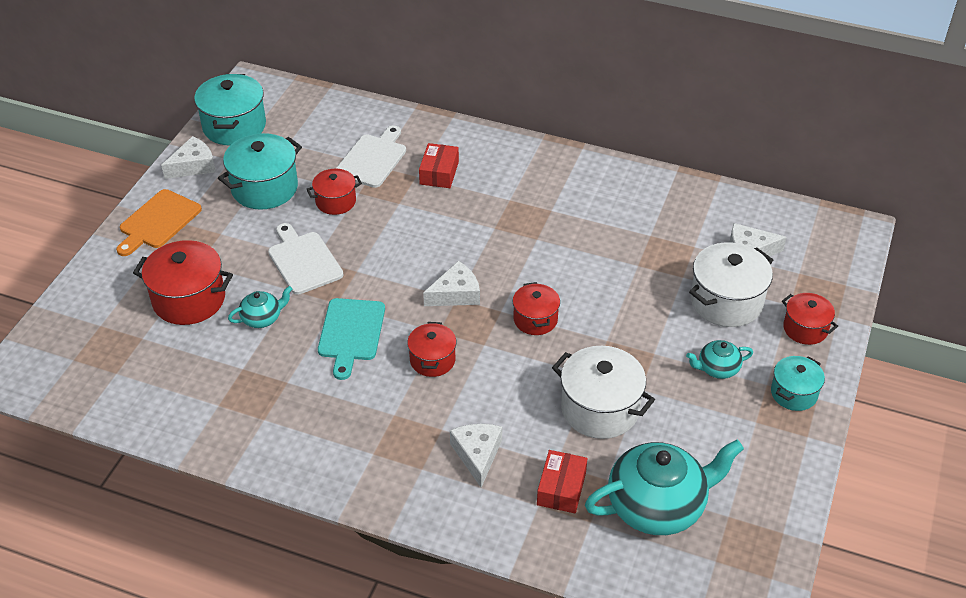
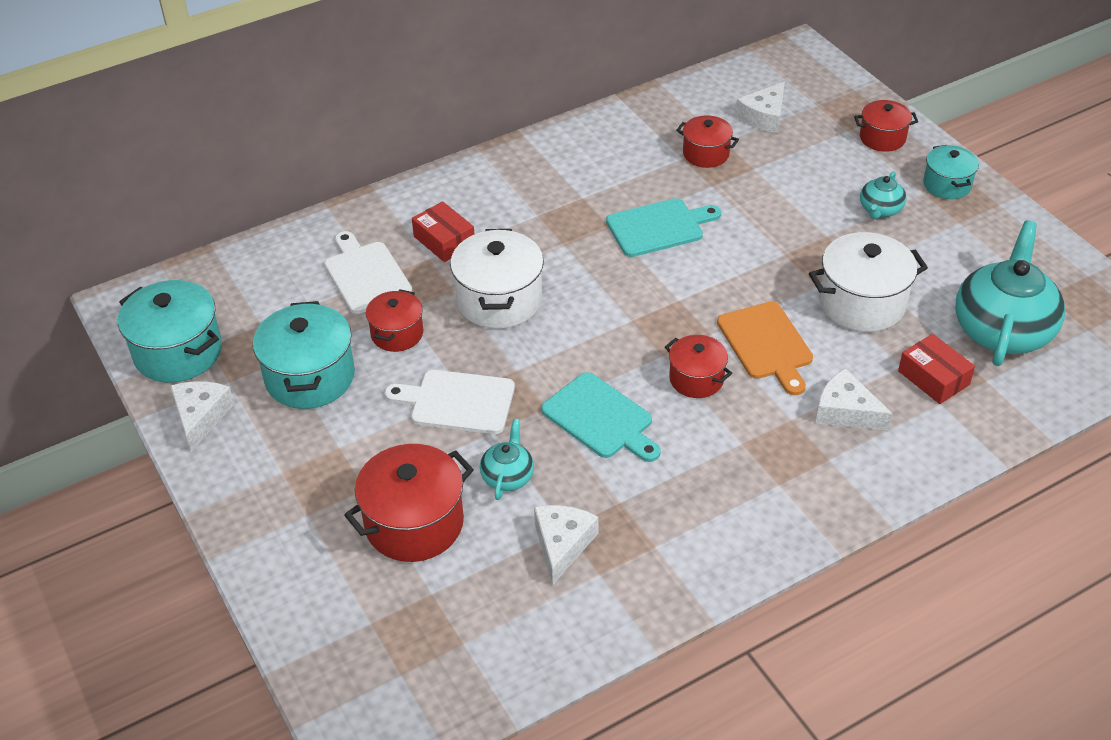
camera: 50 degrees left, 0 degrees up
orange cutting board [116,189,202,256] -> orange cutting board moved to [717,302,813,395]
white cheese [423,261,480,306] -> white cheese moved to [534,505,599,585]
red pot [513,282,560,335] -> red pot moved to [676,115,739,168]
white pot [689,242,773,327] -> white pot moved to [450,229,544,329]
none -> turquoise cutting board [606,198,721,257]

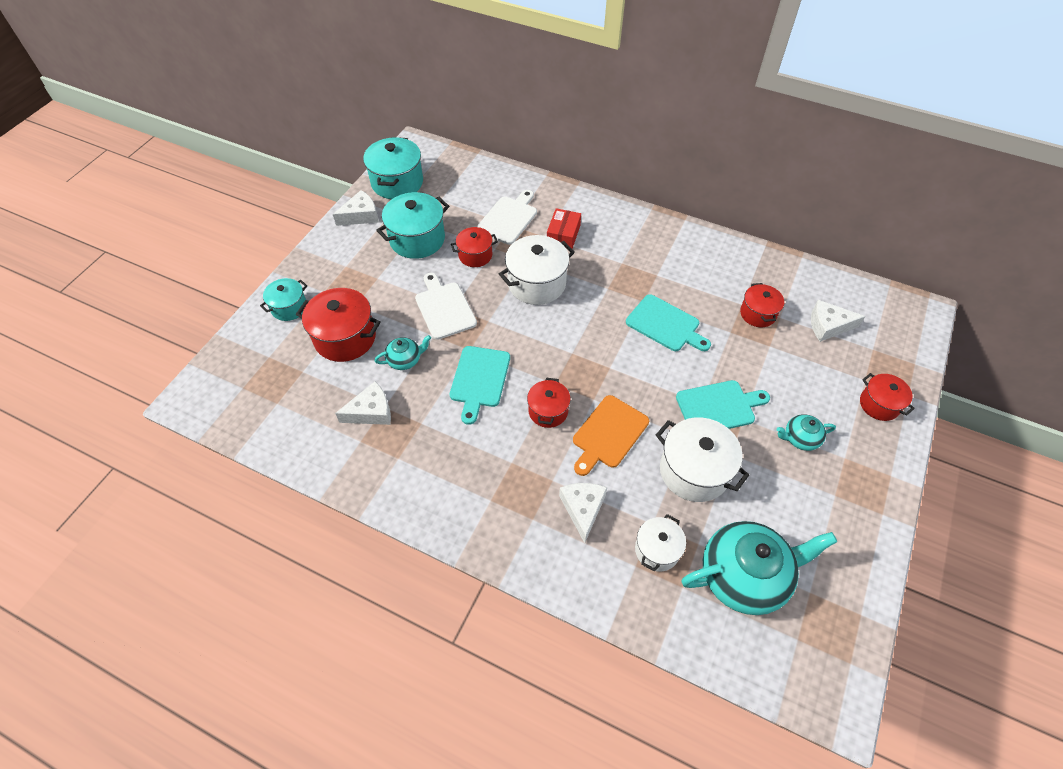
camera: 55 degrees right, 10 degrees up
red box [898,334,975,404] -> white pot [635,514,686,572]
turquoise pot [923,145,979,199] -> turquoise pot moved to [260,278,307,321]
none -> turquoise cutting board [676,380,770,429]

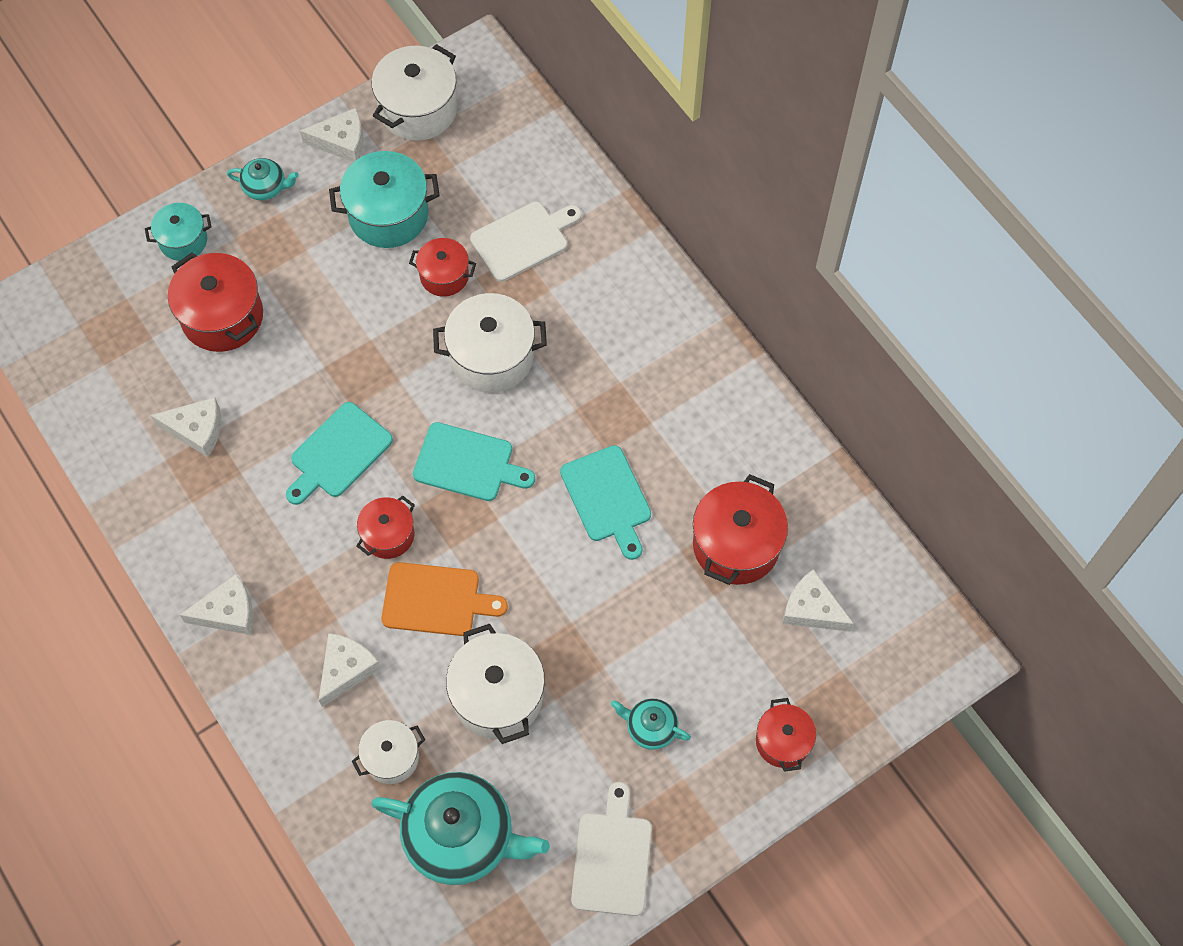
camera: 30 degrees right, 10 degrees up
turquoise pot [363,137,423,199] -> white pot [372,44,457,141]
turquoise teapot [375,335,431,370] -> turquoise teapot moved to [227,158,299,200]
white cutting board [415,273,477,340] -> white cutting board moved to [571,782,652,916]
red box [547,208,581,249] -> none
orange cutting board [573,395,649,476] -> orange cutting board turned 150 degrees counterclockwise [381,562,508,636]
turquoise cutting board [676,380,770,429] -> turquoise cutting board moved to [413,422,535,501]
red pot [740,283,784,327] -> red pot [693,474,788,585], size x1.66
none -> white cheese [180,574,253,635]

